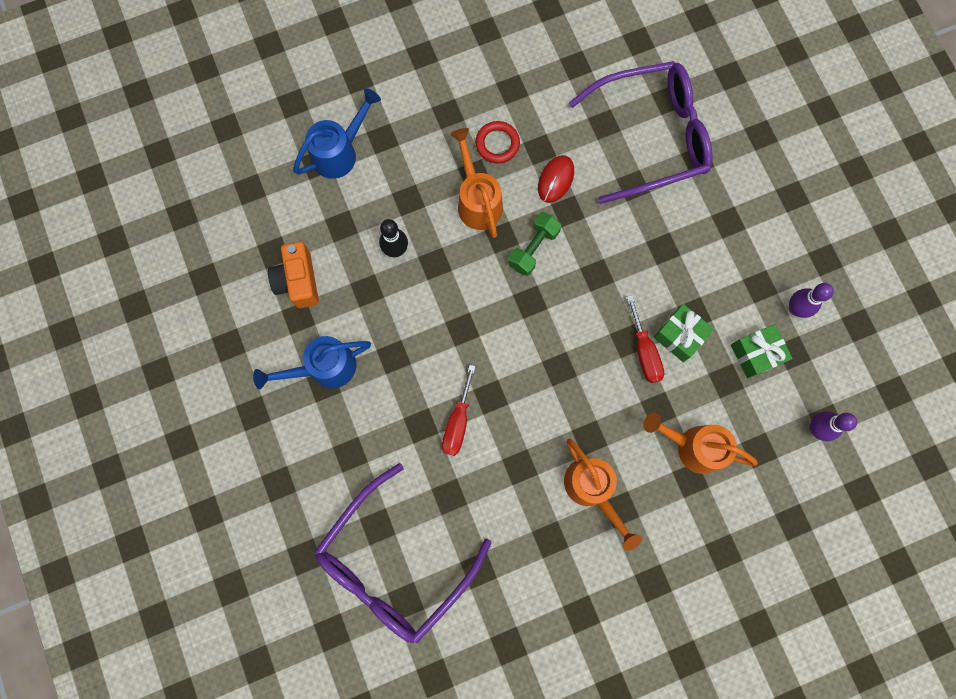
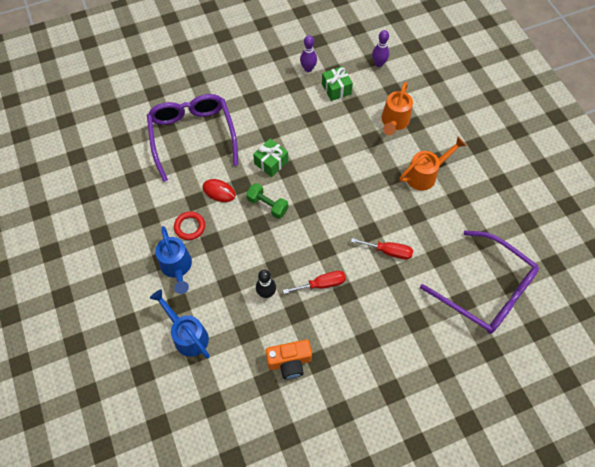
camera: 90 degrees left, 15 degrees down
blue watering can [253,336,371,389] -> blue watering can moved to [155,226,192,294]
orange watering can [450,128,503,238] -> none
red screwdriver [627,295,664,383] -> red screwdriver moved to [283,271,346,294]
green gift [653,304,714,362] -> green gift moved to [253,139,288,177]

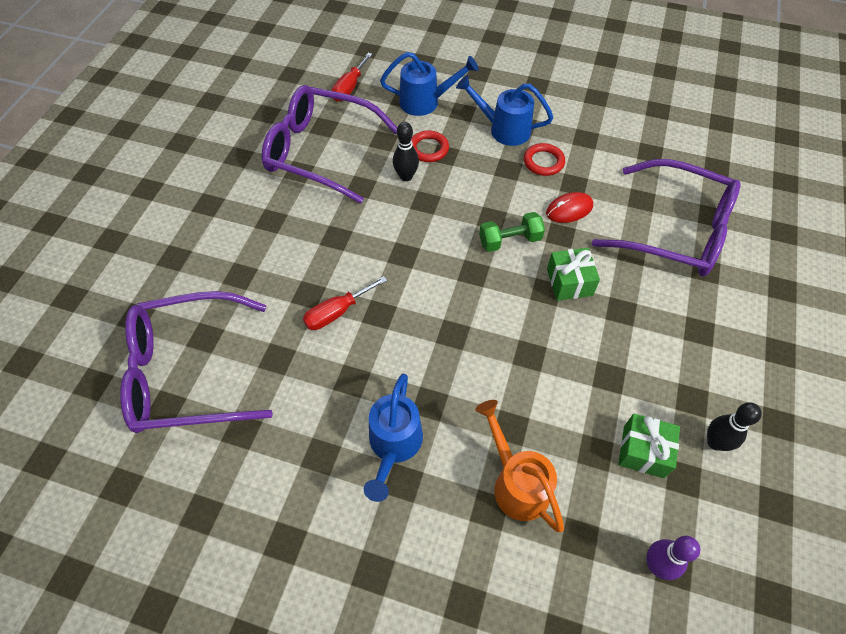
camera: 130 degrees right, 5 degrees down
orange camera [265,340,312,379] -> purple glasses [262,85,397,203]
red screwdriver [283,271,346,294] -> red screwdriver moved to [332,53,372,101]
purple bowling pin [300,35,317,72] -> black bowling pin [707,402,762,451]
orange watering can [400,137,466,191] -> blue watering can [364,374,423,502]
none -> red ring [411,130,449,162]

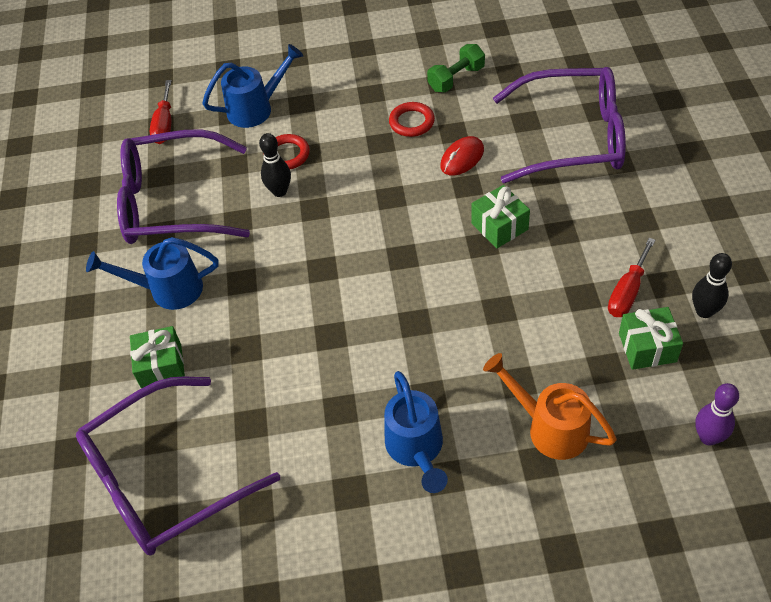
camera: 20 degrees left, 5 degrees down
red screwdriver [303,276,387,330] -> red screwdriver moved to [608,238,656,317]
blue watering can [456,75,553,146] -> blue watering can moved to [86,237,219,310]
green dumbbell [479,212,545,252] -> green dumbbell moved to [427,44,485,93]
none -> green gift [130,326,185,388]

